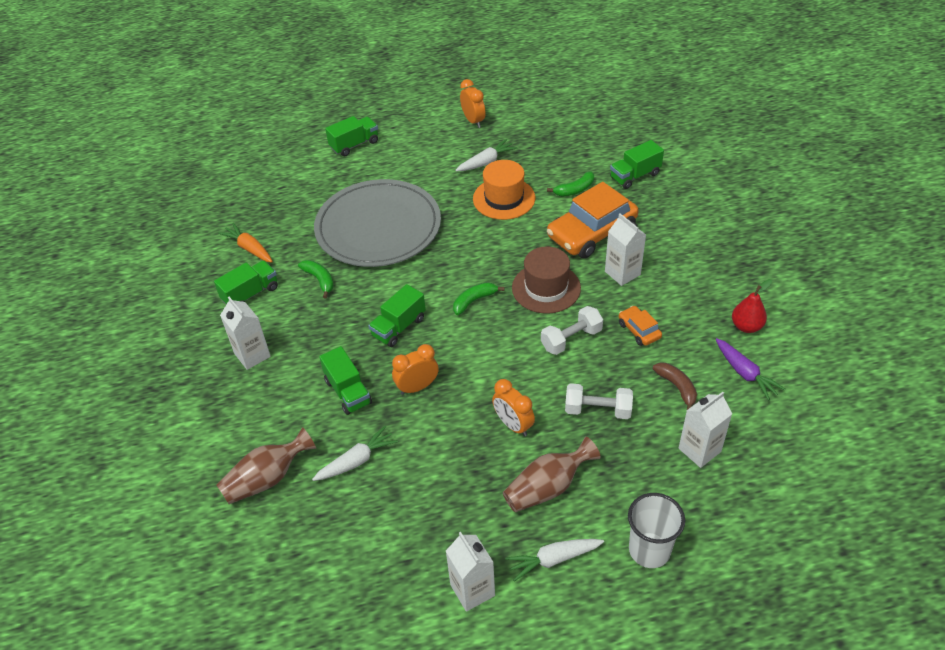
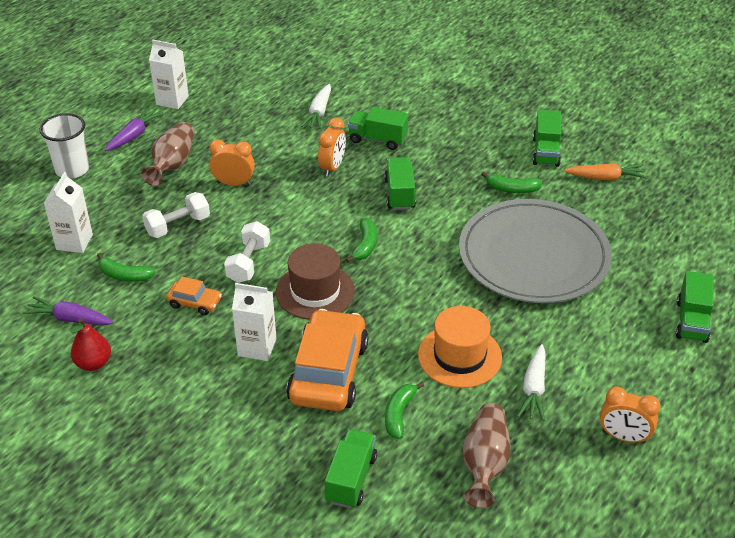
camera: 135 degrees right, 5 degrees down
brown vase [216,427,316,504] -> brown vase moved to [462,403,510,508]
white carton [220,297,271,370] -> none
white carrot [505,539,604,582] -> purple carrot [105,107,164,151]
brown banana [653,363,697,410] -> green banana [97,253,156,282]

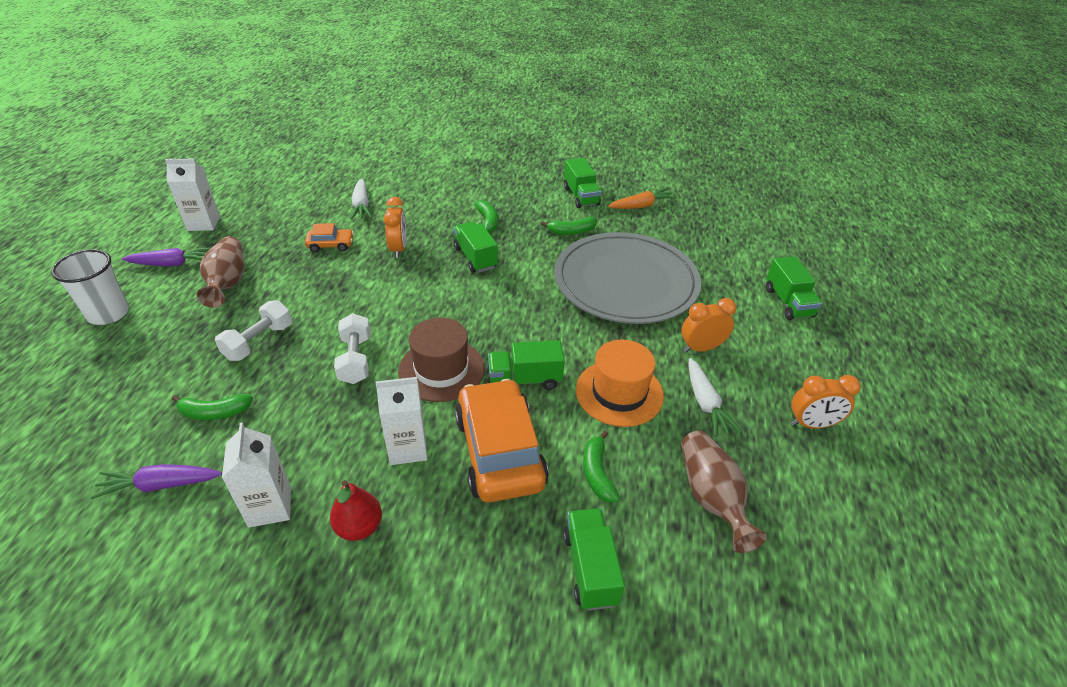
camera: 25 degrees left, 0 degrees up
white carton [44,172,93,253] -> white carton moved to [222,422,291,528]
red pear [70,318,111,371] -> red pear moved to [330,480,382,541]
purple carrot [105,107,164,151] -> purple carrot turned 75 degrees clockwise [122,247,212,266]
orange car [166,277,222,315] -> orange car moved to [305,223,354,252]
orange clock [209,140,255,186] -> orange clock moved to [681,298,737,352]
green banana [346,218,377,263] -> green banana moved to [475,200,498,233]
green truck [348,107,408,150] -> green truck moved to [488,340,565,390]

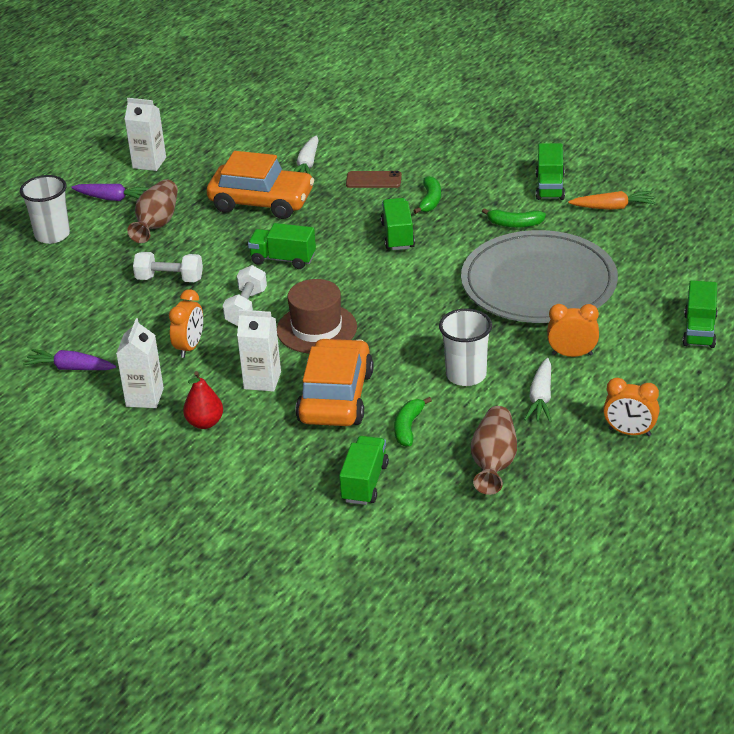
camera: 25 degrees right, 5 degrees down
green banana [172,394,253,420] -> none
white dumbbell [215,300,292,361] -> white dumbbell turned 45 degrees clockwise [133,252,203,282]
orange car [305,223,354,252] -> orange car [207,151,314,219], size x2.15
orange clock [384,197,407,258] -> orange clock moved to [169,289,203,358]
green truck [488,340,565,390] -> green truck moved to [248,223,316,269]
orange hat [576,340,664,427] -> white cup [439,308,492,386]
none -> brown phone [346,171,402,188]

